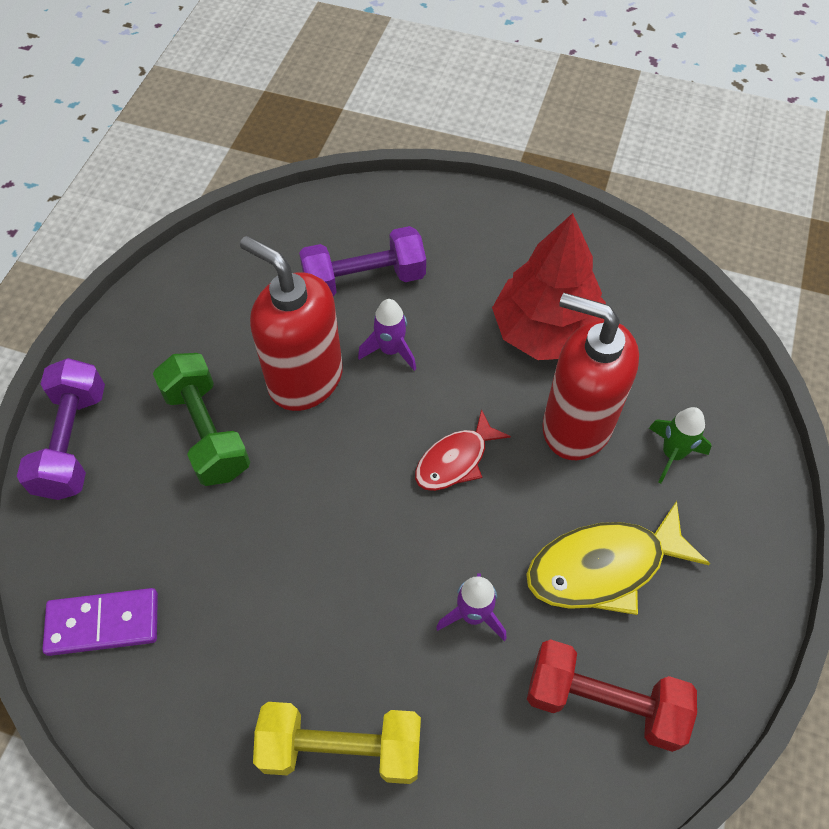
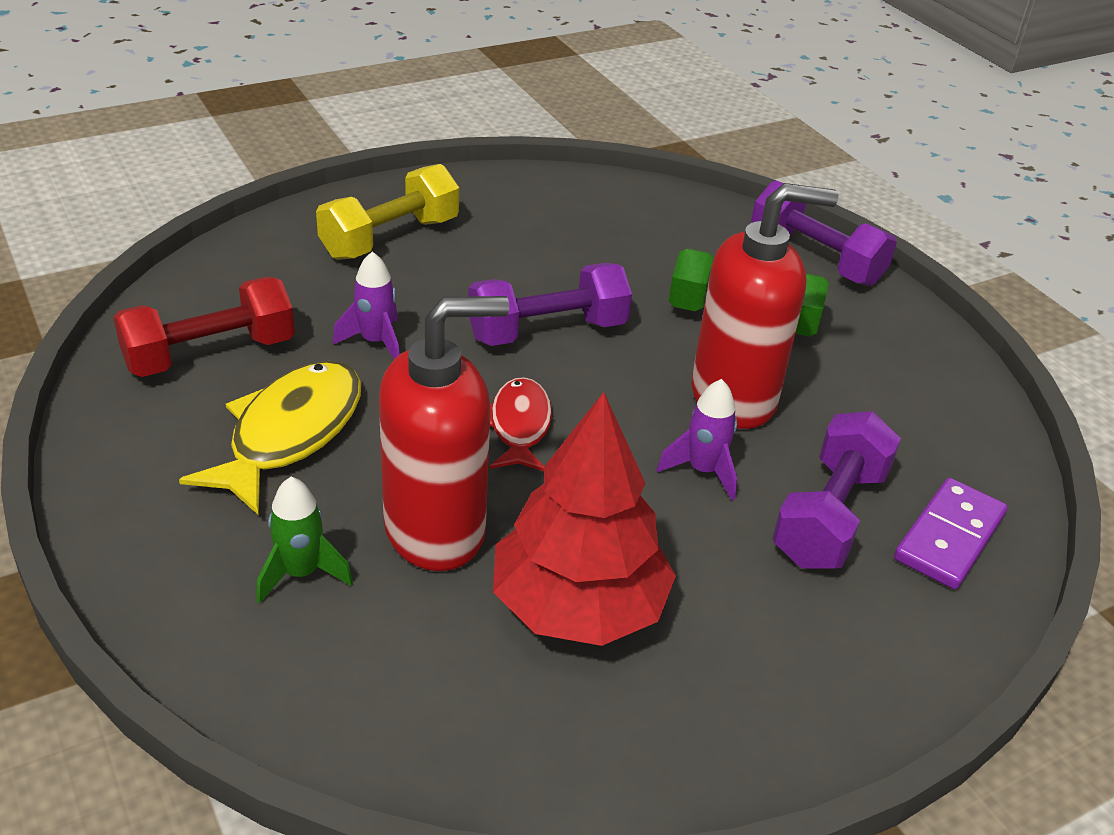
camera: 130 degrees right, 20 degrees down
purple domino [42,588,158,656] -> purple domino moved to [894,478,1008,589]
none -> purple dumbbell [468,263,632,346]

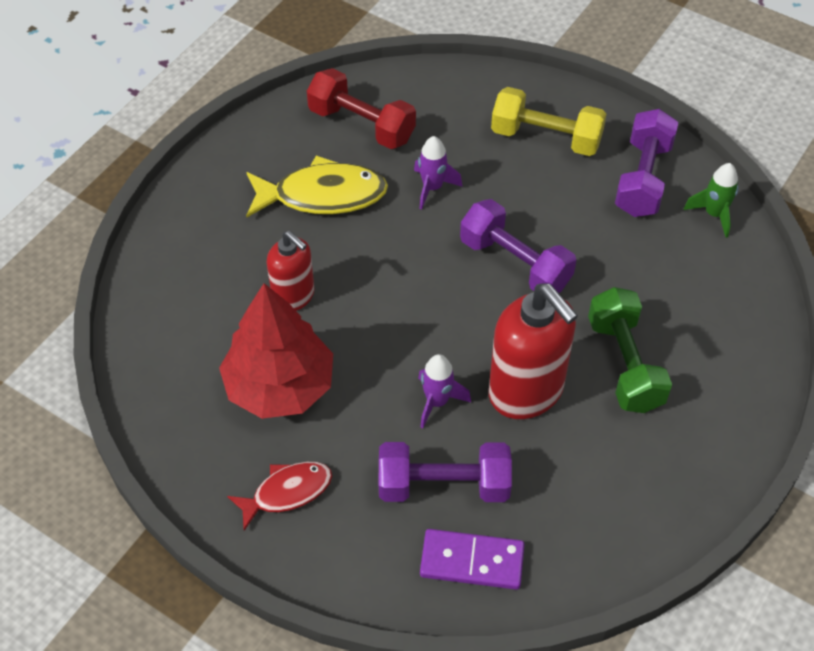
camera: 65 degrees right, 15 degrees up
green rocket [257,476,353,604] -> green rocket moved to [684,163,739,238]
red soap dispenser [379,296,509,571] -> red soap dispenser [267,231,314,311], size x0.60
red fish [490,377,552,471] -> red fish moved to [227,462,332,531]
purple dumbbell [751,180,897,286] -> purple dumbbell moved to [615,109,679,217]

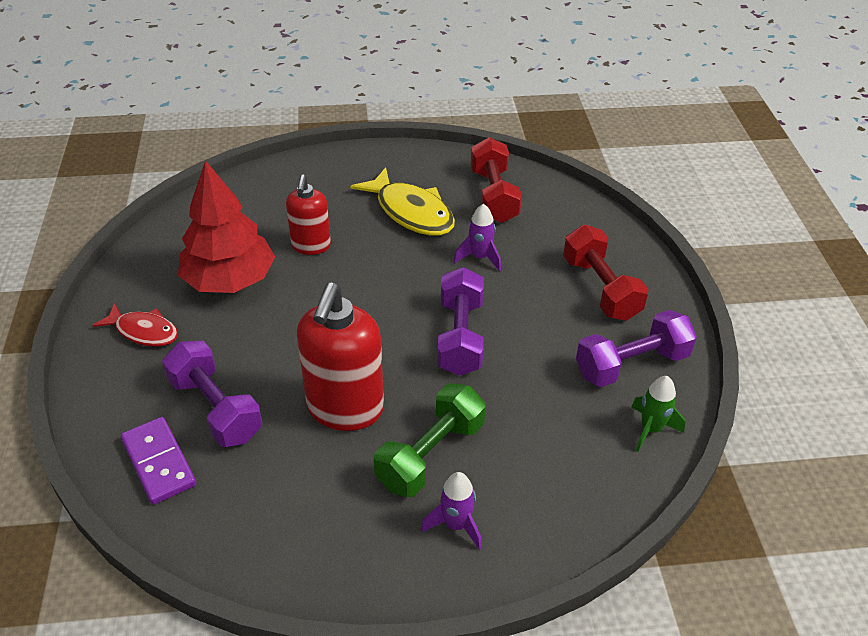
camera: 50 degrees right, 10 degrees down
purple rocket [418,354,471,428] -> purple rocket moved to [421,472,482,550]
yellow dumbbell [491,87,606,156] -> red dumbbell [563,225,648,321]

